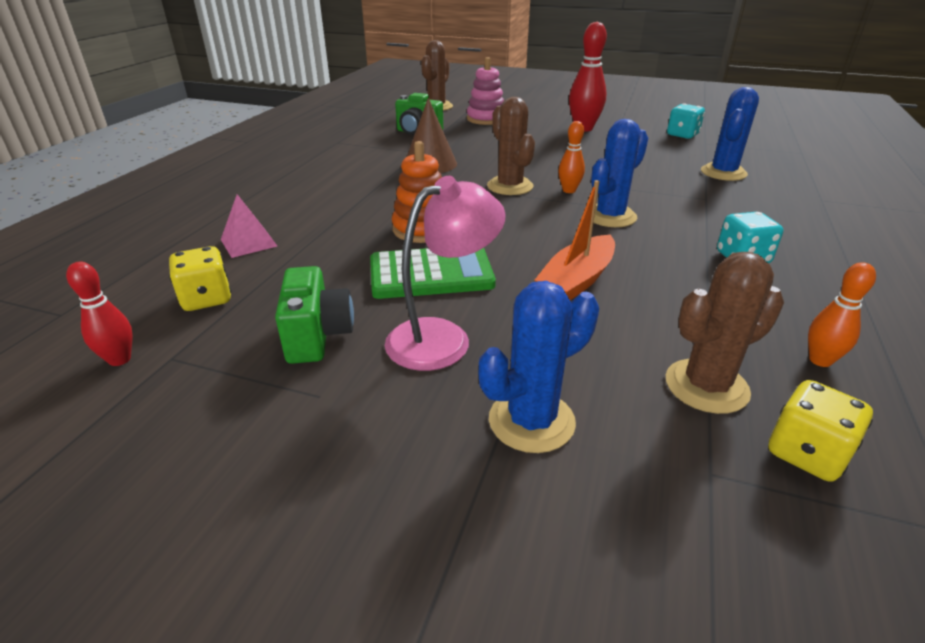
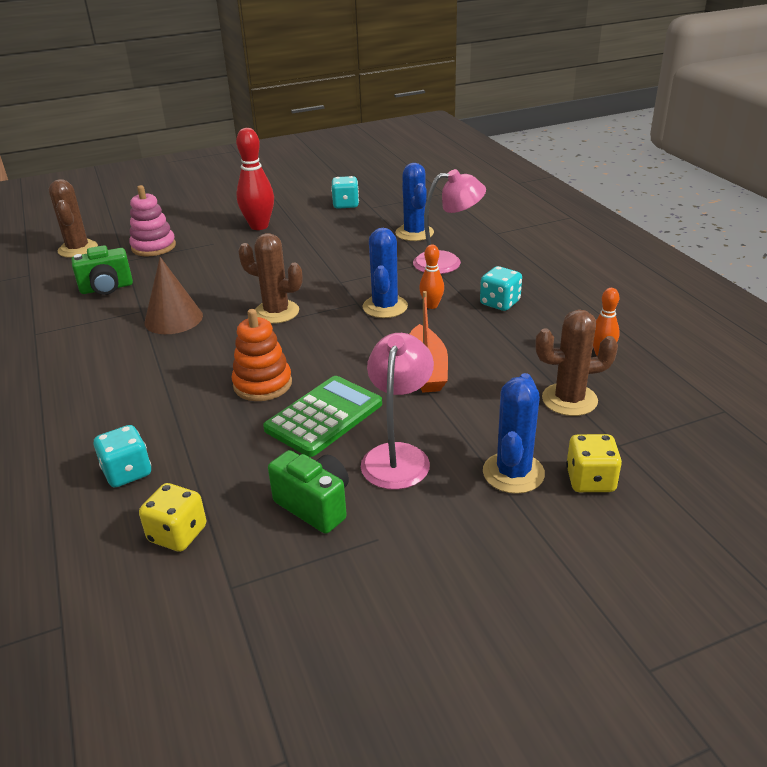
camera: 40 degrees left, 0 degrees up
red bowling pin [66,262,133,366] -> none
pink pyramid [221,194,277,258] -> turquoise dice [94,425,151,487]
orange bowling pin [558,121,585,193] -> orange bowling pin moved to [419,245,444,309]
brown cactus [666,252,784,414] -> brown cactus turned 60 degrees clockwise [535,310,618,416]
yellow dice [768,380,873,482] -> yellow dice moved to [566,434,622,492]
none -> pink lamp [413,169,486,274]

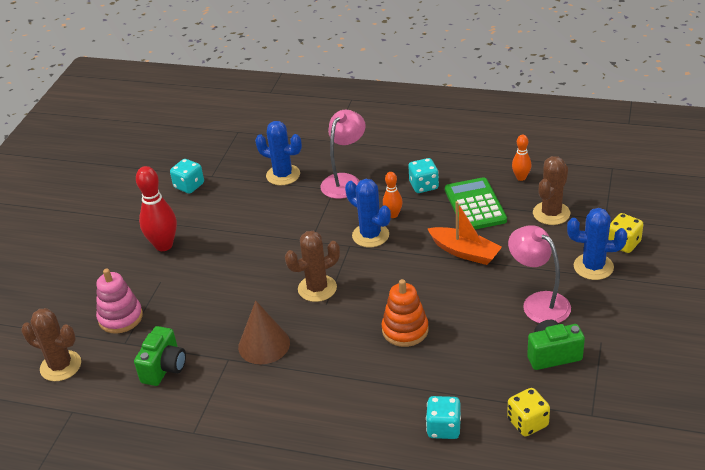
camera: 50 degrees left, 5 degrees up
green calculator [263,376,382,457] -> green calculator moved to [445,177,507,230]
blue cactus [483,373,545,494] -> blue cactus turned 45 degrees counterclockwise [567,208,627,280]

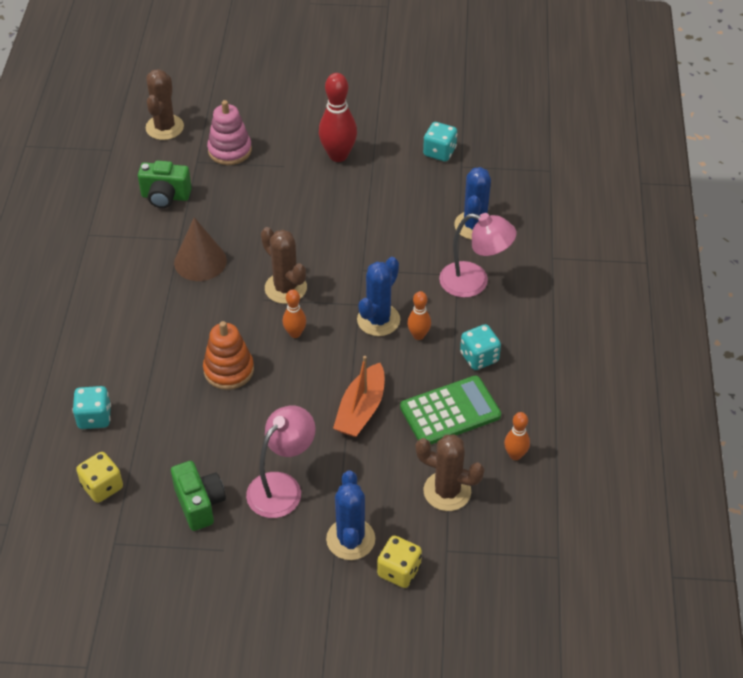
camera: 75 degrees right, 10 degrees up
none -> orange bowling pin [283,289,306,338]

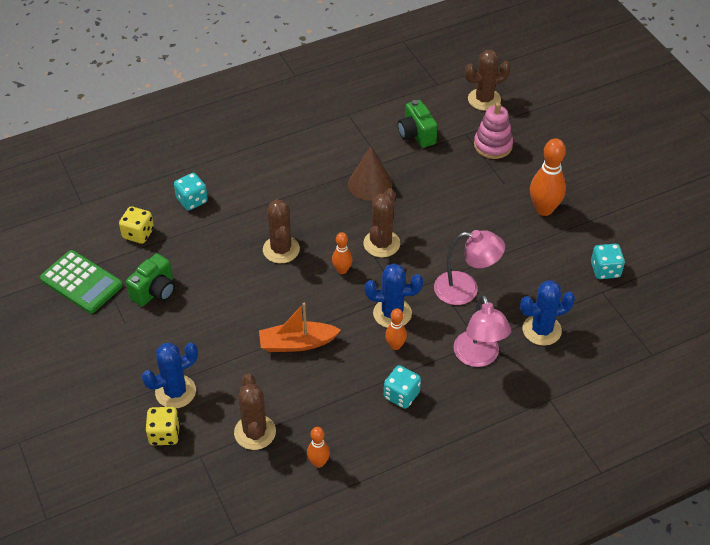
camera: 60 degrees right, 0 degrees up
orange stacking toy [203,321,254,390] -> brown cactus [263,199,300,263]
pink lamp [246,405,316,518] -> pink lamp moved to [434,230,505,305]
red bowling pin [319,73,357,162] -> orange bowling pin [530,138,566,216]
green calculator [400,375,501,444] -> green calculator moved to [40,250,123,313]

